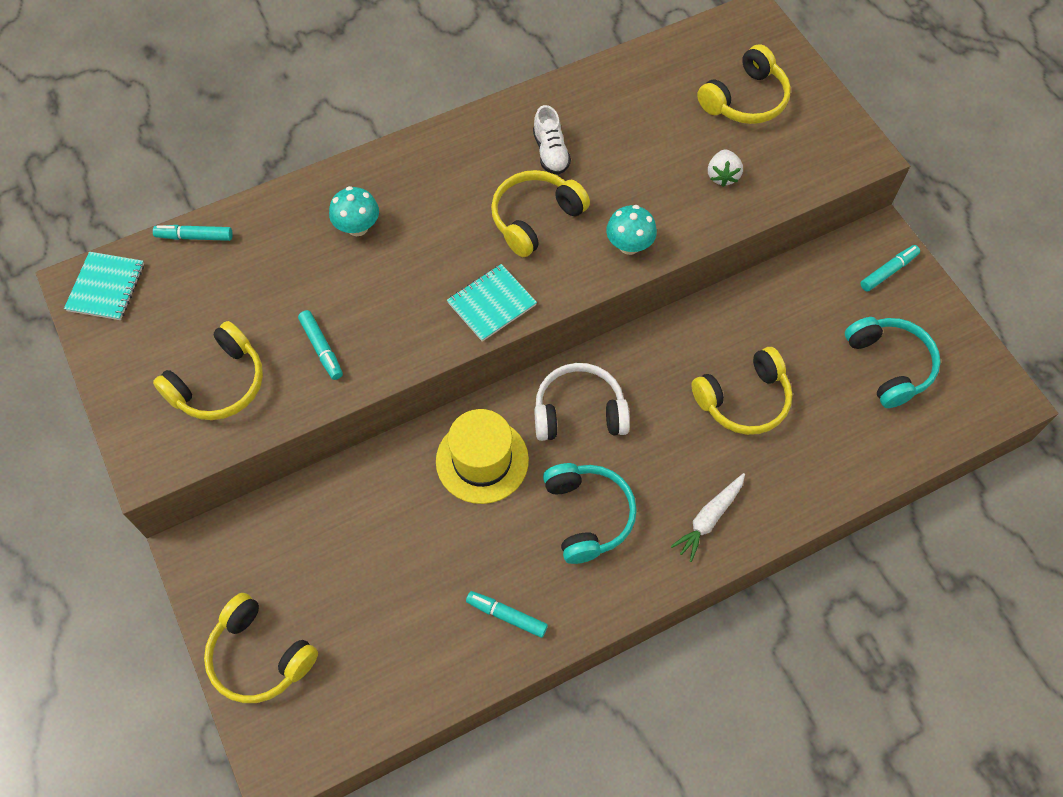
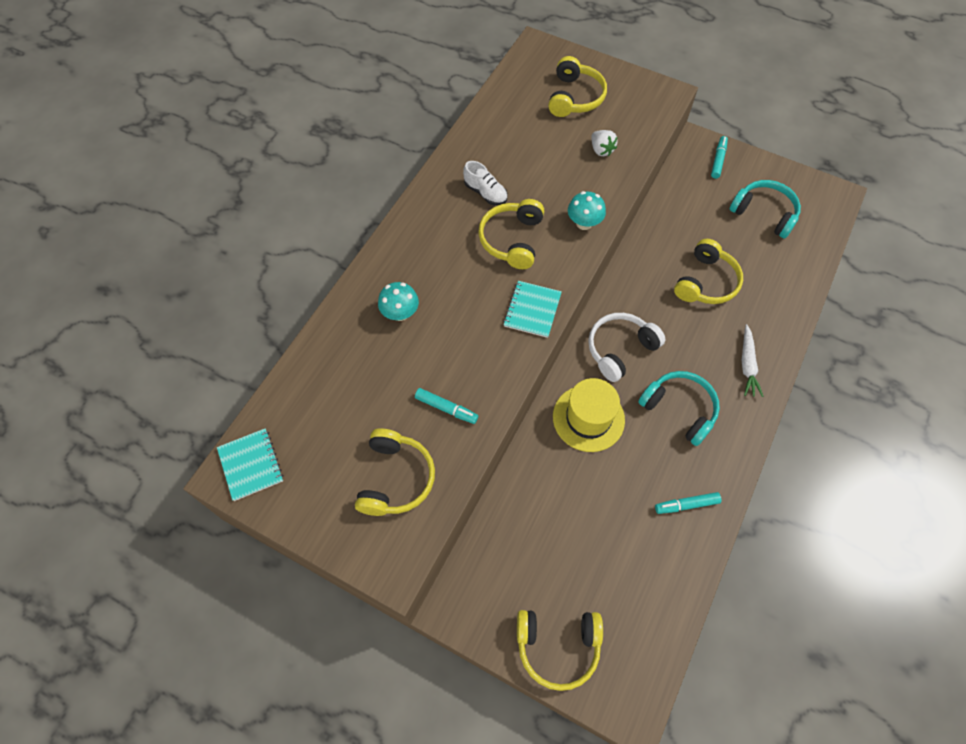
camera: 35 degrees left, 0 degrees up
turquoise marker [153,225,233,241] -> none

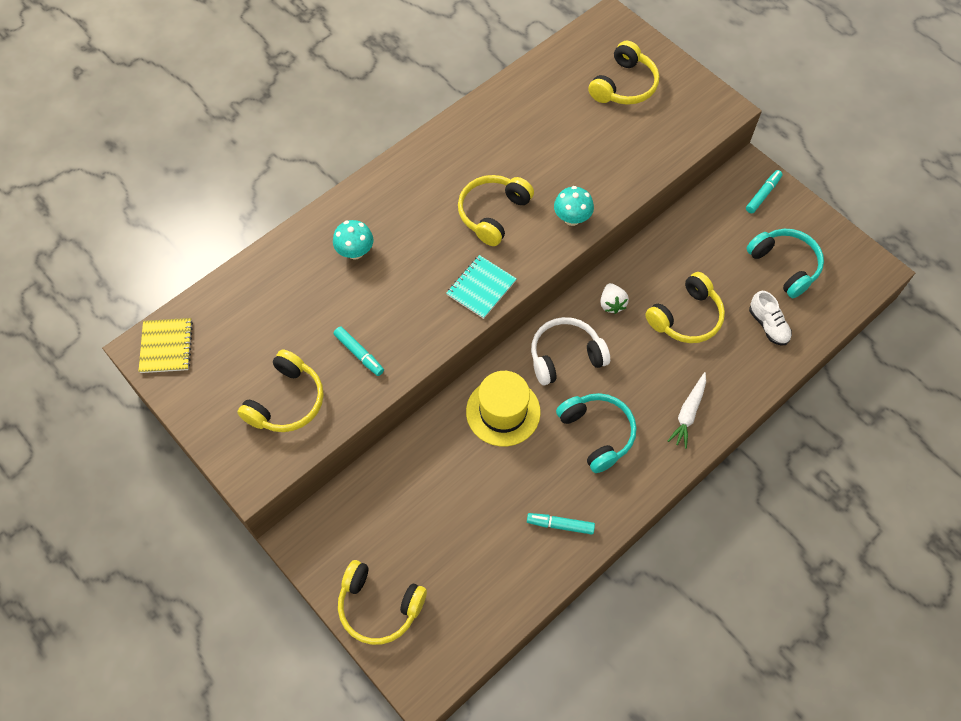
camera: 20 degrees right, 0 degrees up
turquoise notebook [217,428,283,501] -> yellow notebook [138,318,193,373]
white shoe [463,161,508,206] -> white shoe moved to [749,291,792,346]
white strawberry [591,130,618,156] -> white strawberry moved to [600,283,629,314]

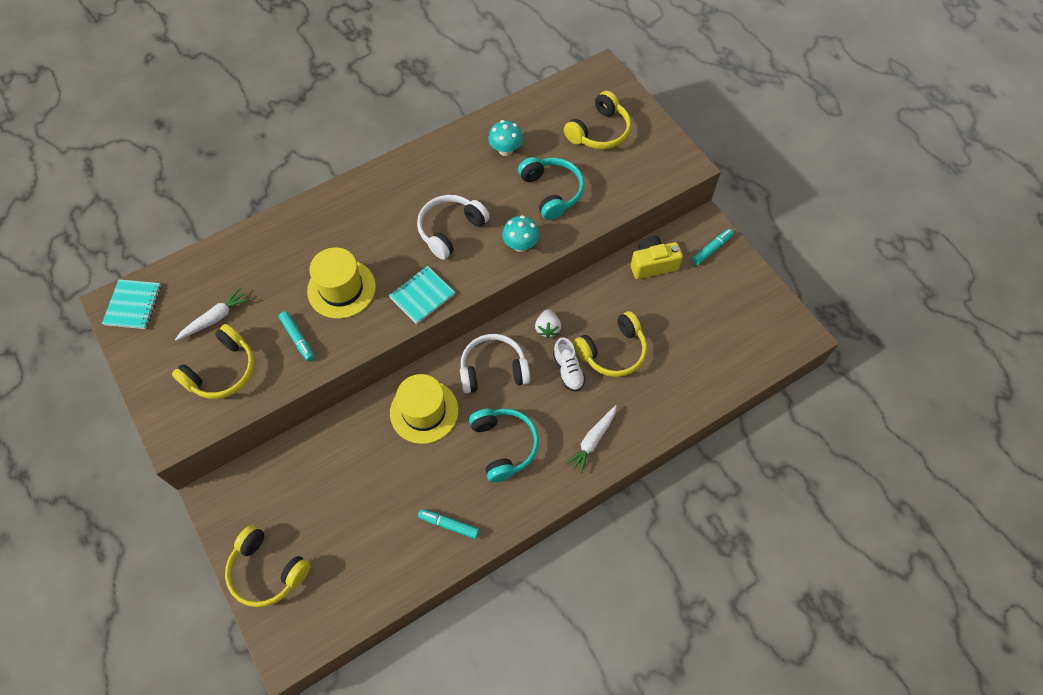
camera: 10 degrees right, 0 degrees up
yellow notebook [138,318,193,373] -> turquoise notebook [102,279,161,329]
turquoise mushroom [333,220,374,259] -> turquoise mushroom moved to [488,120,523,156]
yellow headphones [458,175,534,246] -> white headphones [417,195,490,260]
turquoise headphones [746,229,824,298] -> turquoise headphones moved to [518,157,584,220]
white shoe [749,291,792,346] -> white shoe moved to [553,337,586,392]
none -> white carrot [175,288,250,341]
none -> yellow hat [307,247,376,319]
none -> yellow camera [631,236,683,279]

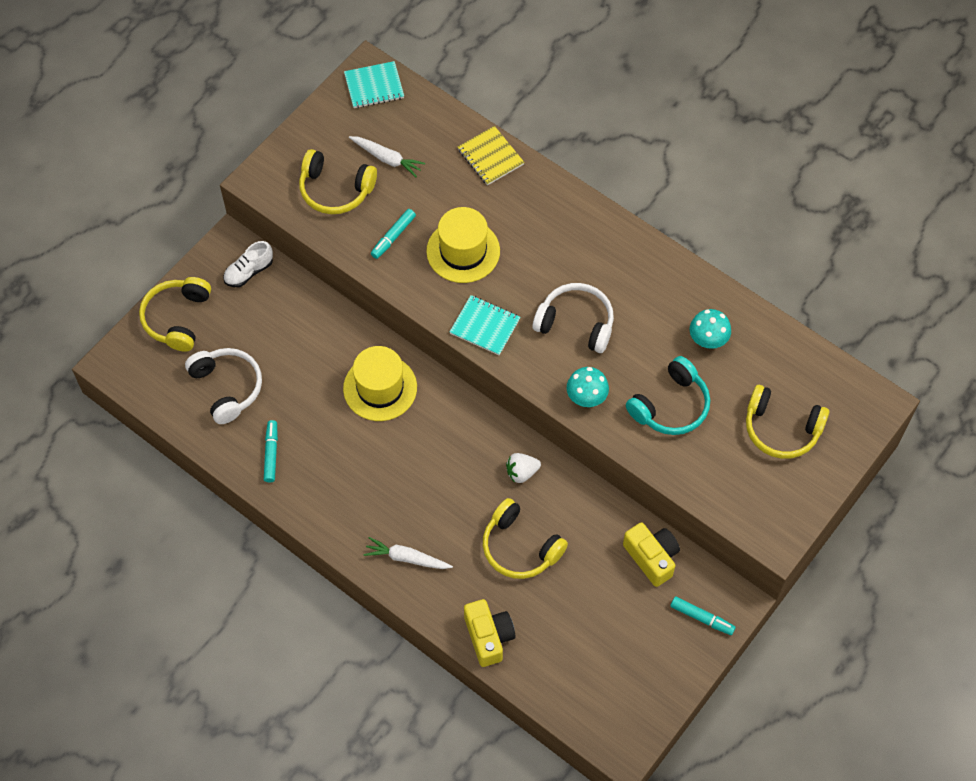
camera: 70 degrees right, 0 degrees up
white headphones [460,334,530,393] -> white headphones moved to [185,348,262,424]
turquoise headphones [469,408,539,482] -> none
white shoe [553,337,586,392] -> white shoe moved to [223,241,273,287]
none -> yellow notebook [458,126,525,185]
none -> yellow camera [464,599,515,667]

